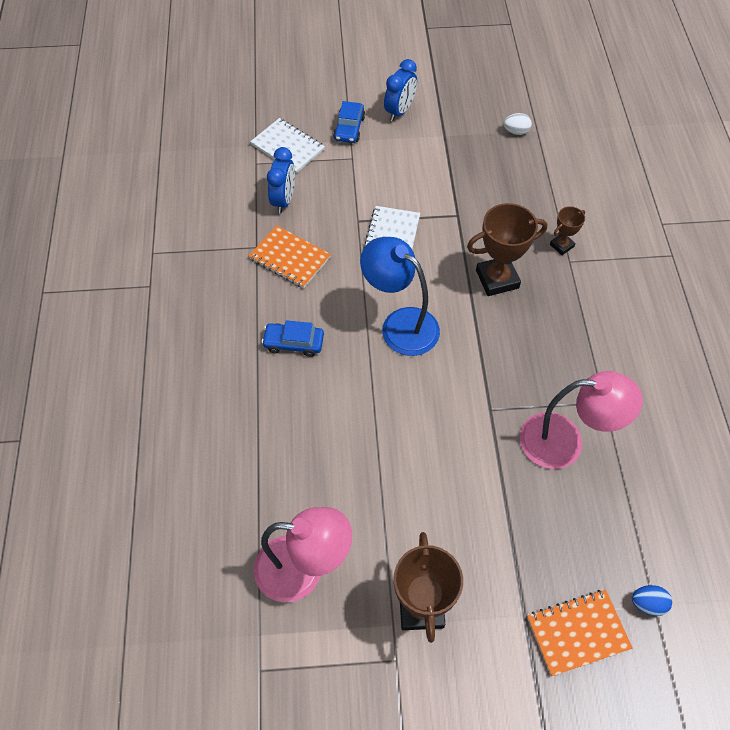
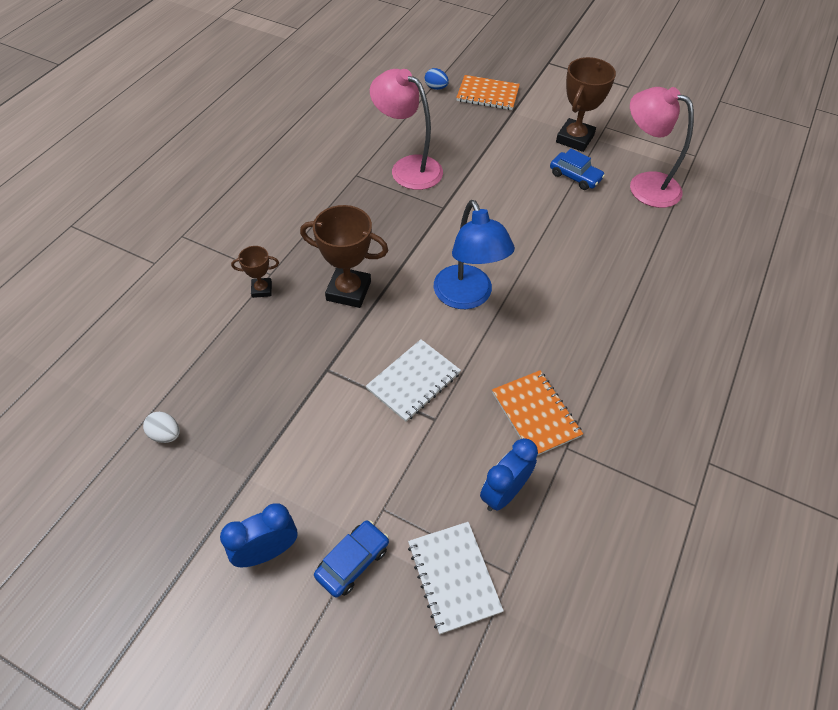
camera: 150 degrees left, 5 degrees down
blue car [262,320,324,357] -> blue car moved to [550,149,605,190]

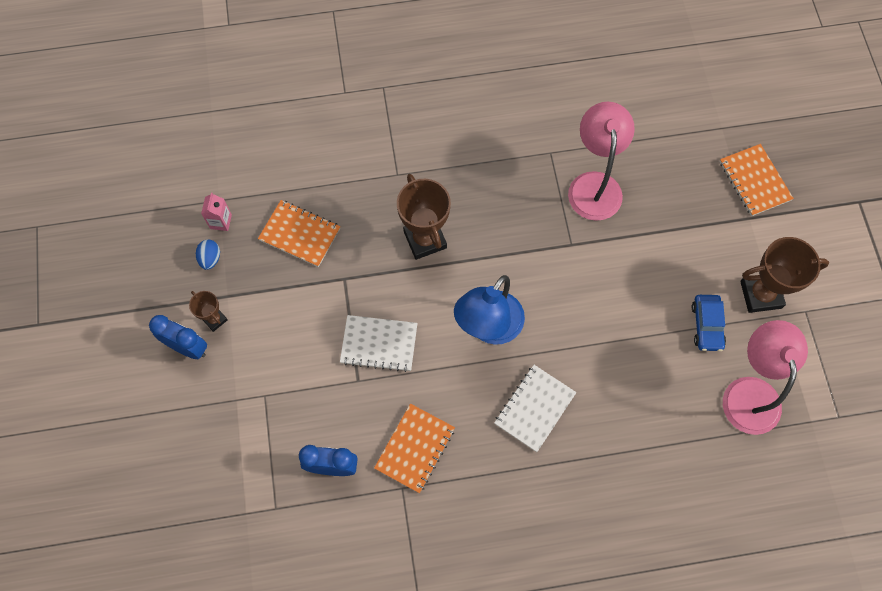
camera: 55 degrees right, 15 degrees up
white egg [143,412,180,443] -> pink carton [201,192,232,231]
brown trophy [231,246,279,298] -> brown trophy moved to [189,291,228,332]
blue car [314,520,389,598] -> none
white notebook [408,522,504,634] -> white notebook moved to [494,365,577,452]
blue egg [425,68,449,90] -> blue egg moved to [196,240,220,270]
none -> orange notebook [258,200,341,267]

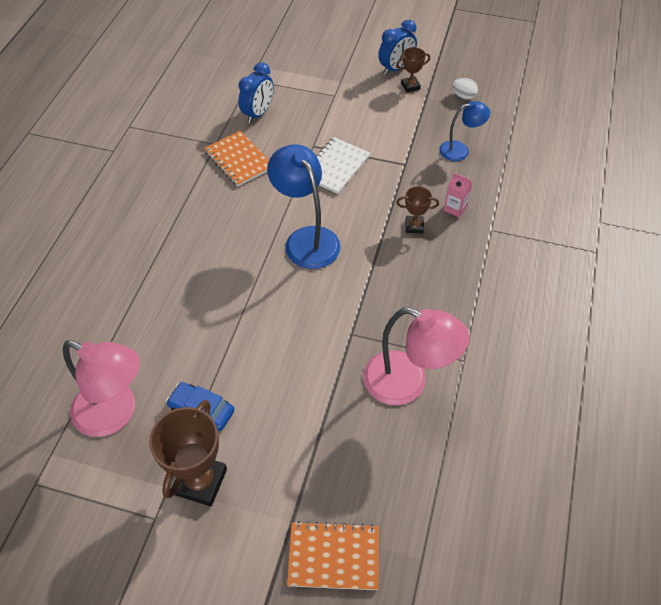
camera: 115 degrees right, 15 degrees down
blue egg [196,240,220,270] -> white egg [452,78,478,100]
pink carton [201,192,232,231] -> pink carton moved to [444,173,473,218]
orange notebook [258,200,341,267] -> blue lamp [439,101,490,161]
brown trophy [397,174,451,260] -> brown trophy [396,186,439,233], size x0.53
white notebook [494,365,577,452] -> none

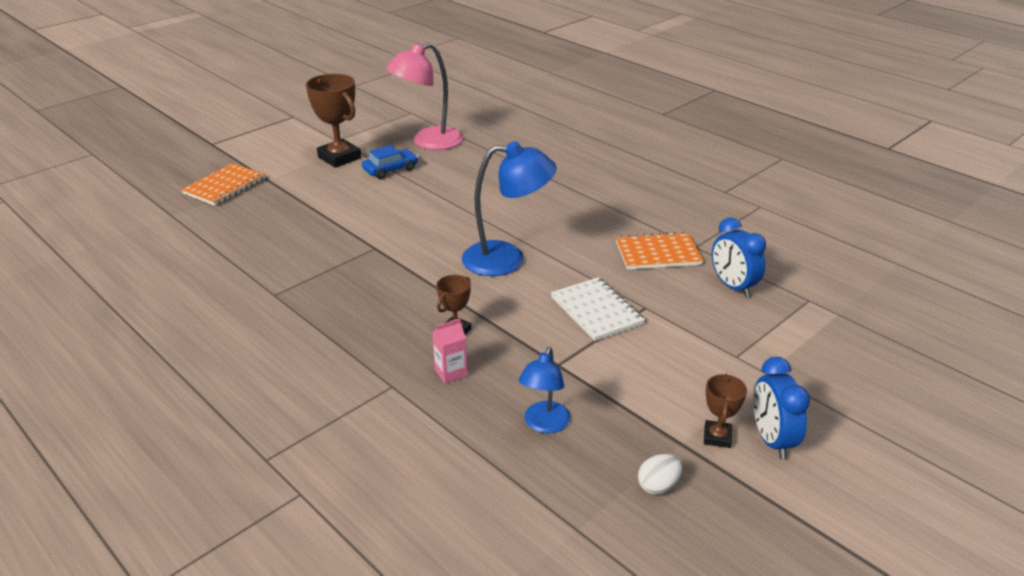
camera: 120 degrees right, 20 degrees down
pink lamp [363,307,469,405] -> none

